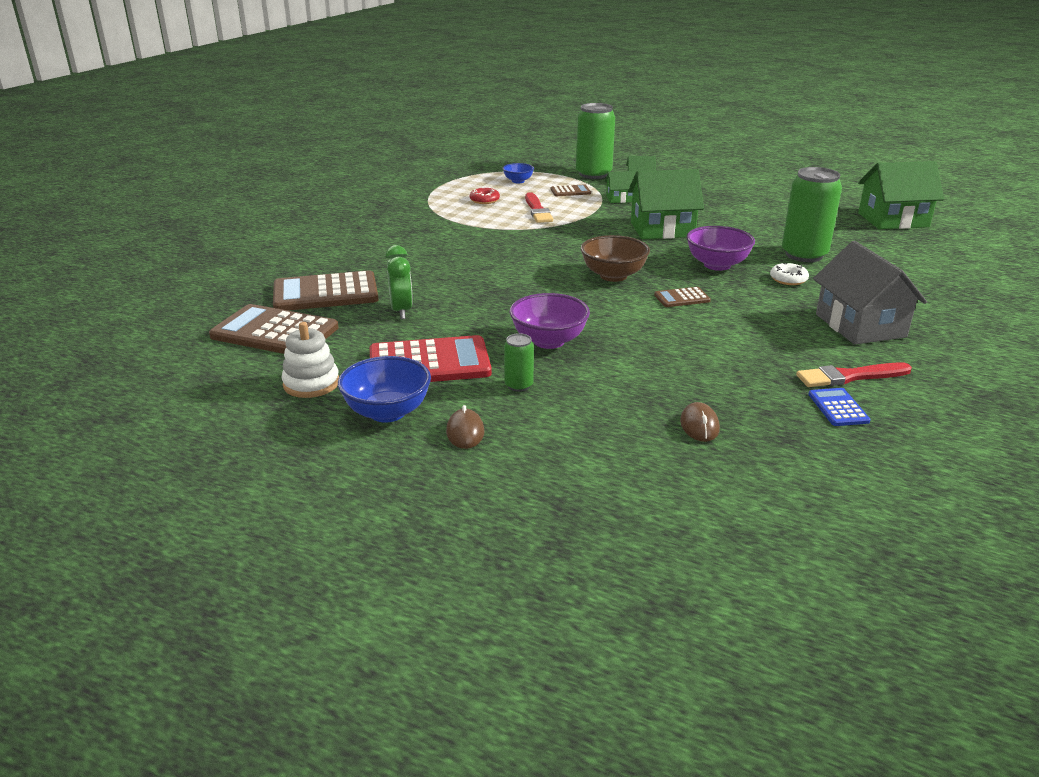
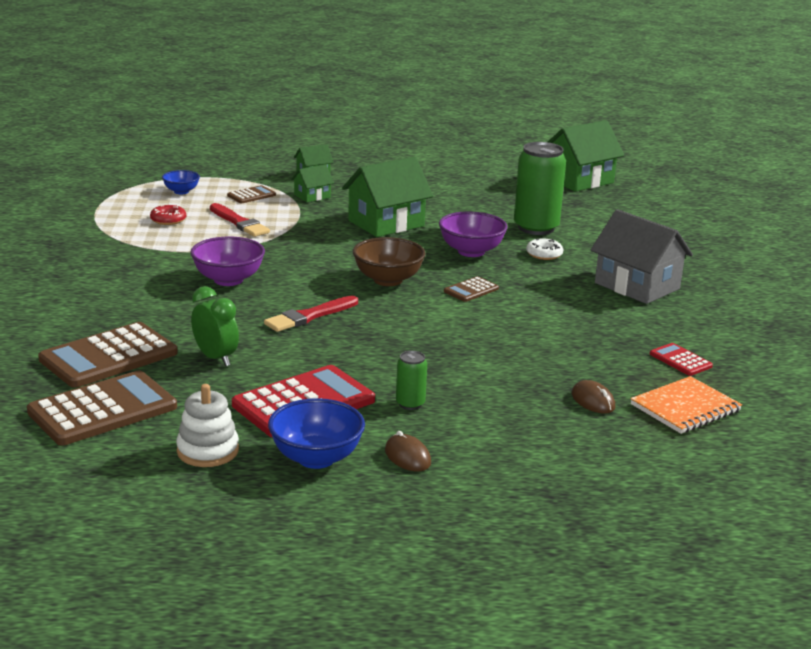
camera: 30 degrees left, 5 degrees down
brown calculator [209,304,339,354] -> brown calculator turned 150 degrees clockwise [27,370,177,445]
purple bowl [510,293,590,349] -> purple bowl moved to [190,237,265,286]
green can [576,103,615,179] -> none
red brush [796,362,912,387] -> red brush moved to [264,295,358,332]
blue calculator [808,388,871,426] -> red calculator [650,343,713,376]
none -> orange notebook [631,376,742,434]

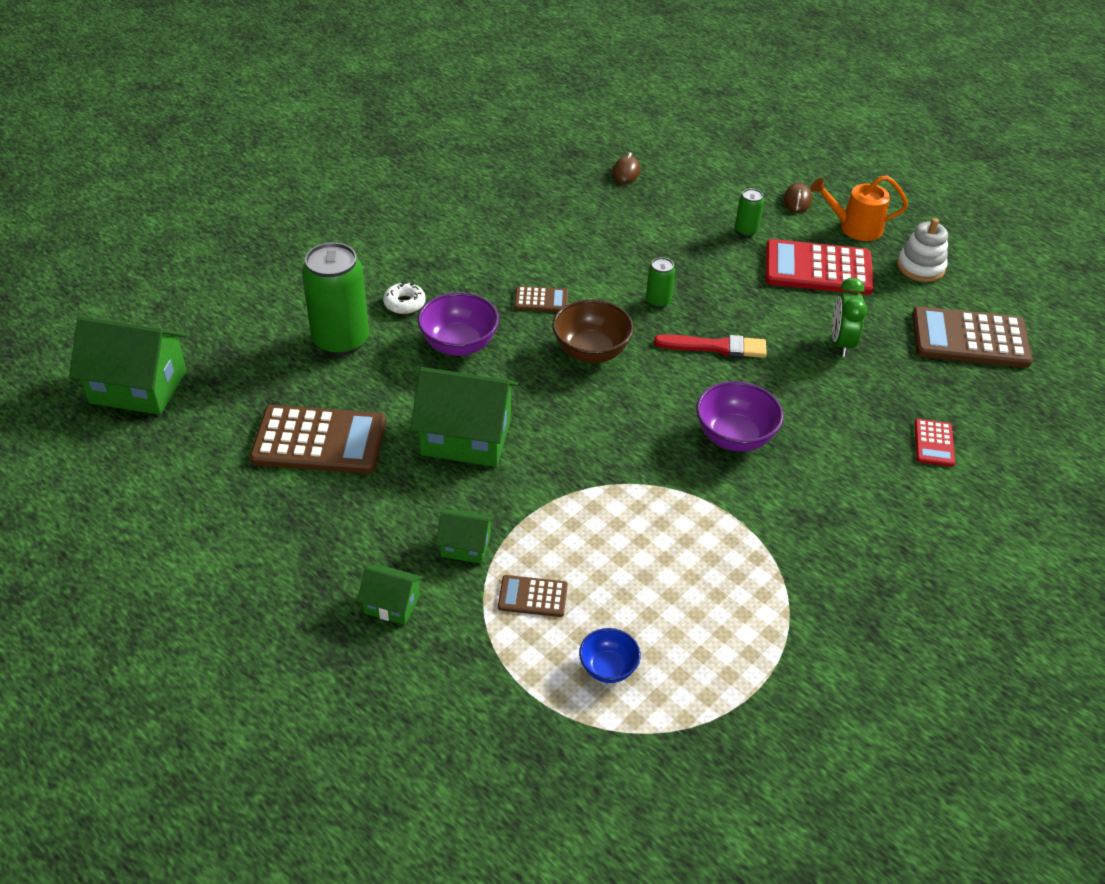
camera: 135 degrees left, 20 degrees up
brown calculator [38,322,178,388] -> brown calculator moved to [250,405,386,474]
red donut [150,205,186,225] -> none
red brush [210,203,270,237] -> none
blue bowl [268,398,365,469] -> orange watering can [811,175,908,241]
grey house [591,209,693,304] -> none
orange notebook [631,376,742,434] -> none
red calculator [650,343,713,376] -> red calculator moved to [914,419,955,467]
none -> green can [646,257,675,308]

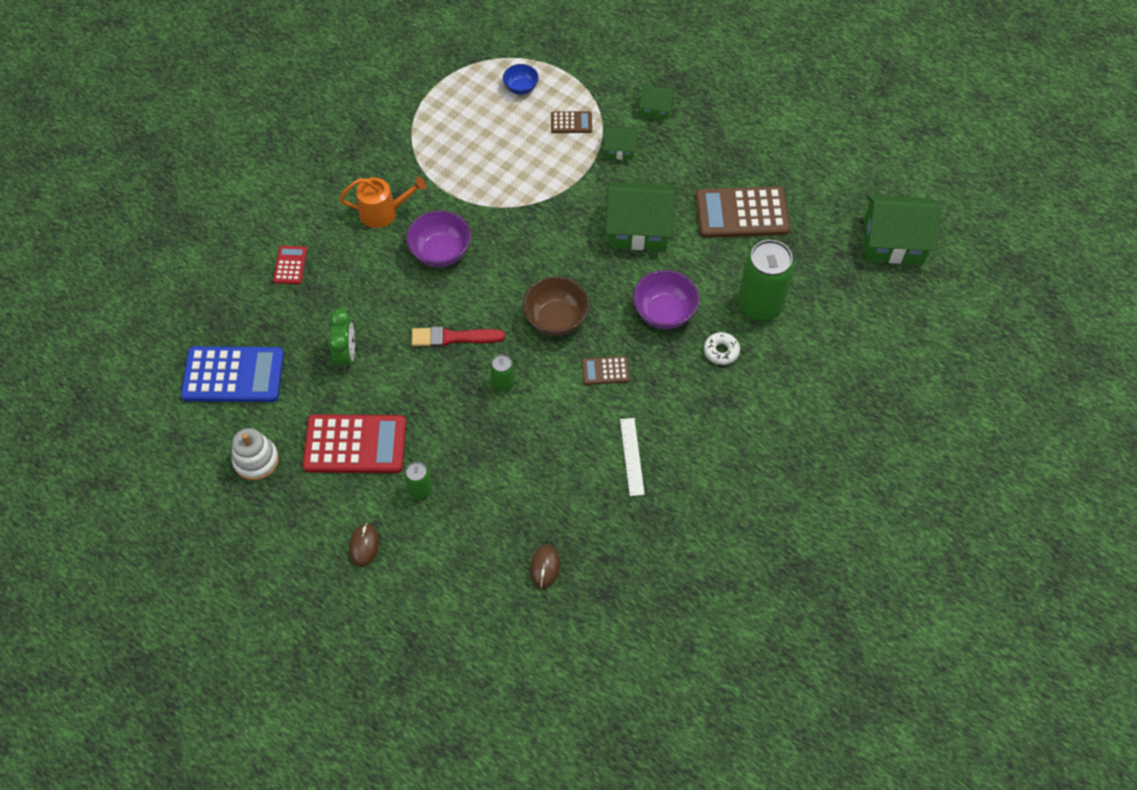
camera: 175 degrees right, 15 degrees up
orange watering can [811,175,908,241] -> orange watering can moved to [339,177,426,228]
brown calculator [912,306,1033,368] -> blue calculator [181,346,284,402]
none -> white ruler [620,418,645,496]

